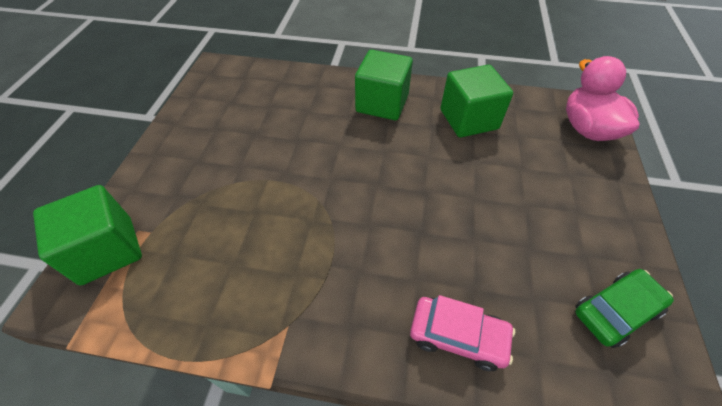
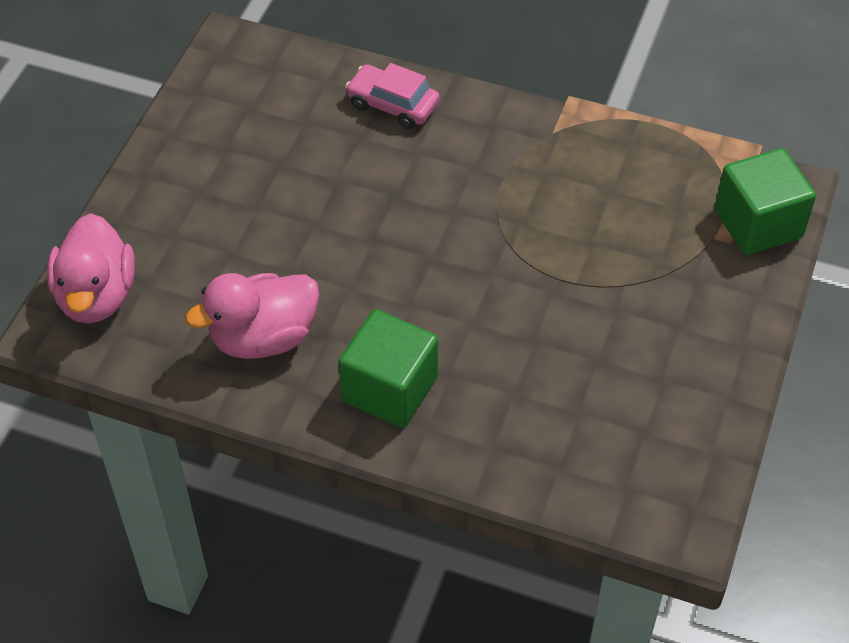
camera: 170 degrees left, 0 degrees up
green cube [440,65,513,138] -> pink duck [185,273,319,359]
green car [575,269,674,348] -> none

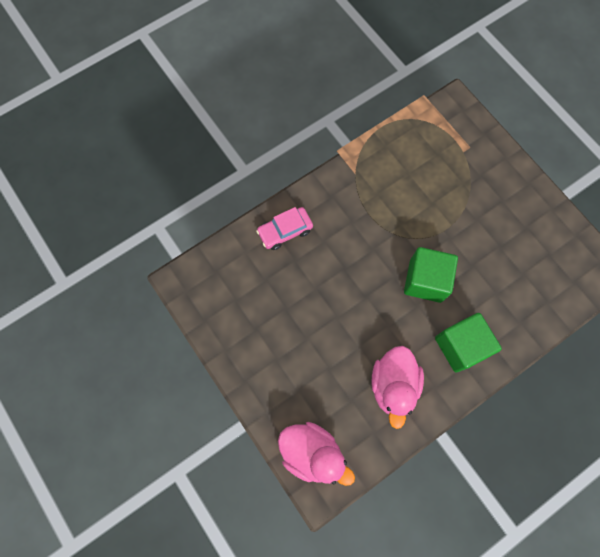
camera: 55 degrees left, 20 degrees up
green cube [714,148,816,255] -> green cube moved to [404,247,458,303]

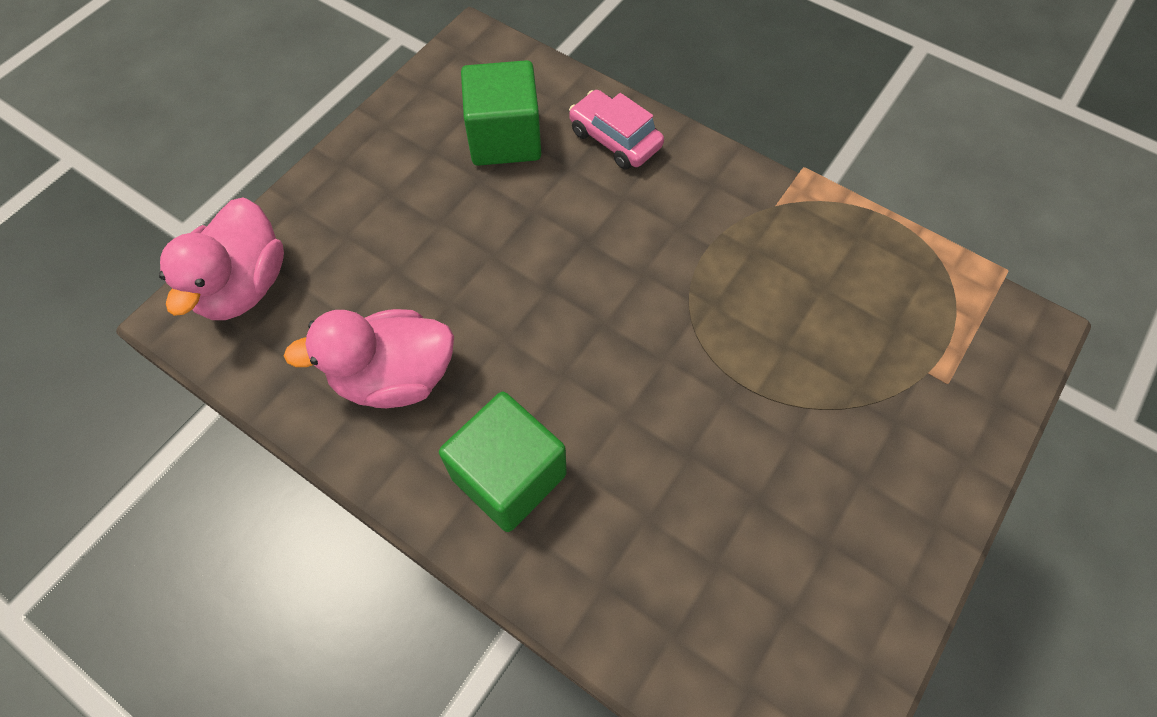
camera: 70 degrees right, 10 degrees down
green cube [404,247,458,303] -> green cube moved to [461,60,541,166]

